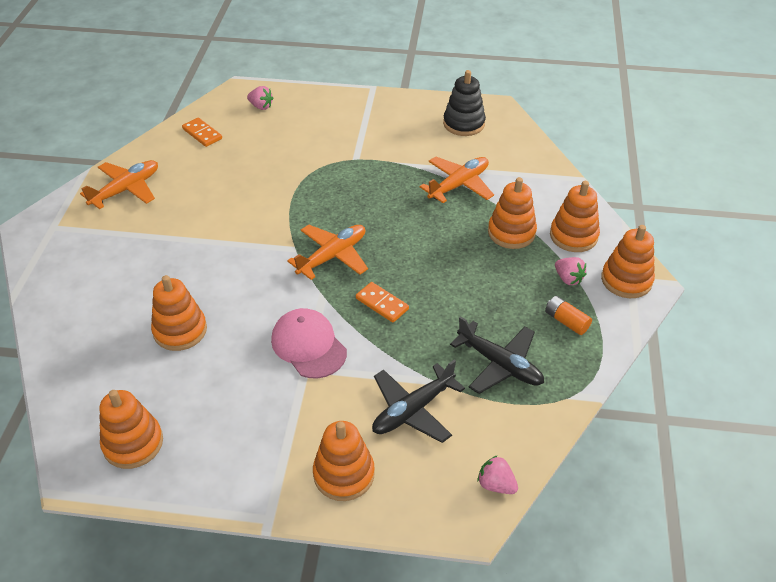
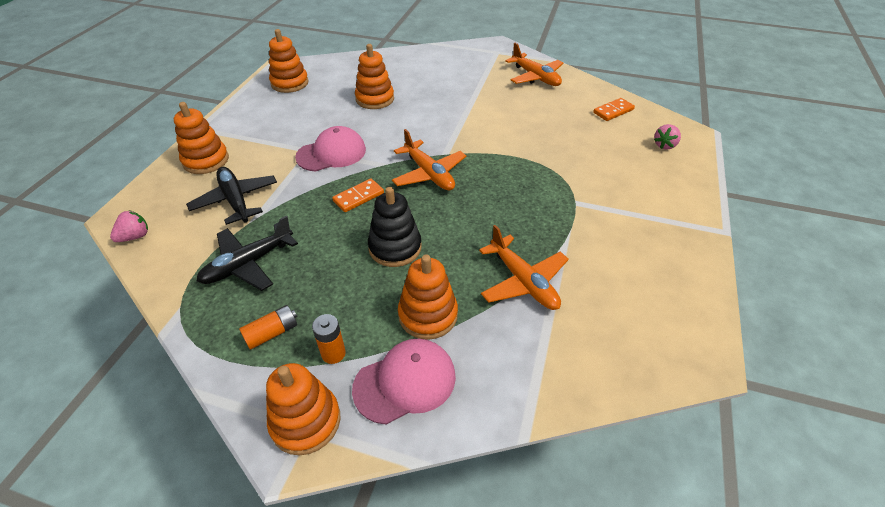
camera: 100 degrees right, 0 degrees up
black stacking toy [443,70,486,136] -> black stacking toy moved to [368,187,422,267]
orange stacking toy [550,181,600,252] -> pink cap [352,339,456,425]
pink strawberry [555,257,587,285] -> orange battery [312,314,346,364]

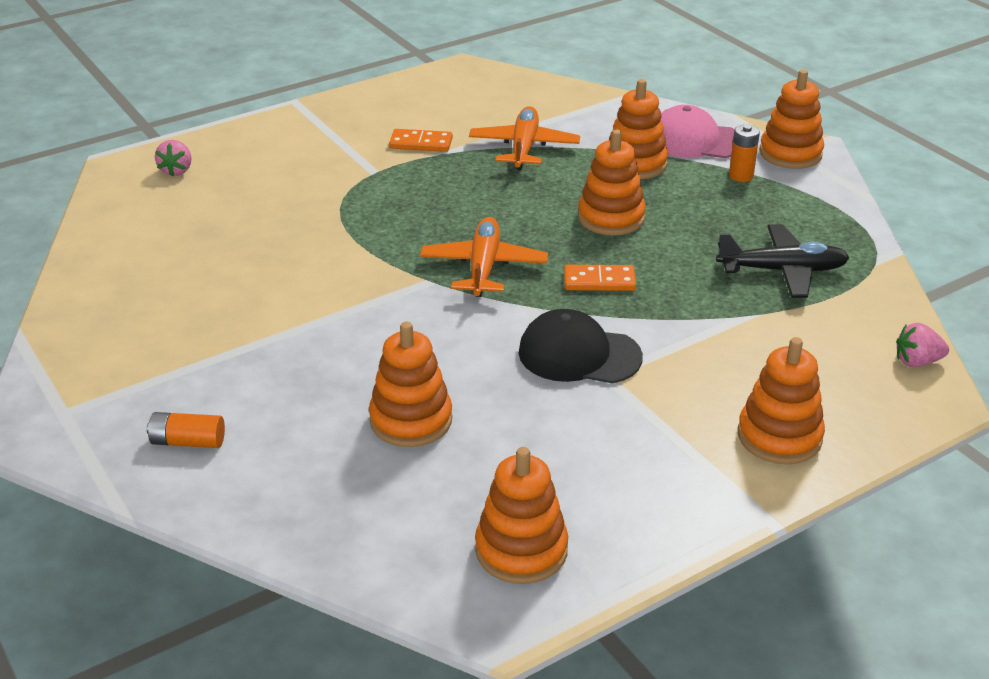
camera: 140 degrees left, 10 degrees down
black plane [186,167,277,225] -> none
orange battery [239,305,297,350] -> orange battery moved to [146,412,225,448]
pink cap [295,126,366,171] -> black cap [519,309,643,384]
black stacking toy [368,187,422,267] -> orange stacking toy [578,130,646,235]
orange plane [505,43,563,86] -> none
orange domino [593,98,635,121] -> orange domino moved to [389,129,453,152]
pink strawberry [654,124,681,150] -> pink strawberry turned 105 degrees clockwise [155,140,192,176]

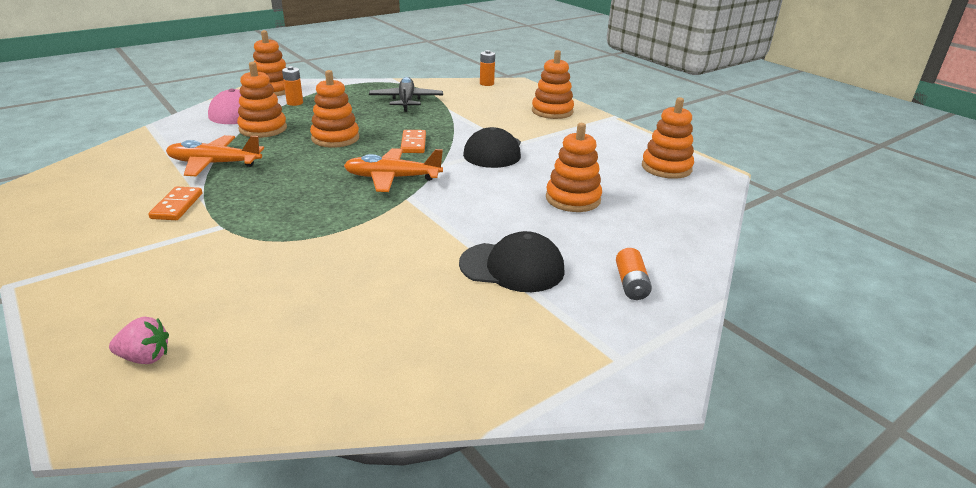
camera: 95 degrees left, 5 degrees down
pink strawberry [896,323,949,367] -> orange battery [480,50,495,86]
none -> black cap [459,231,565,292]

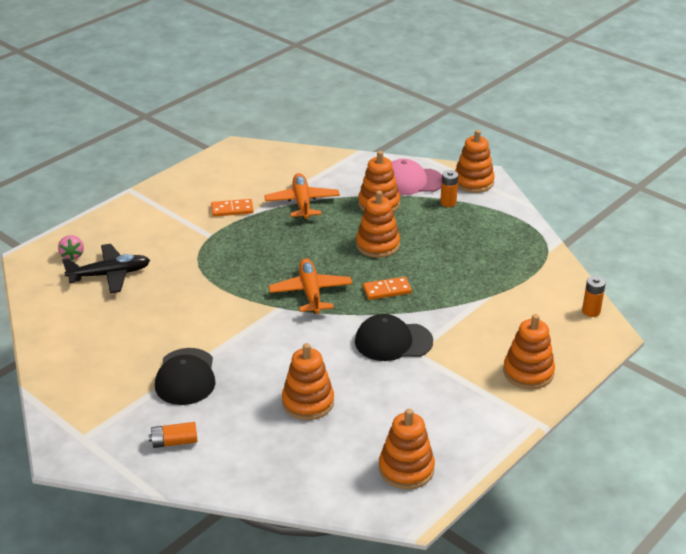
camera: 80 degrees right, 5 degrees up
black plane [369,77,443,112] -> black plane moved to [62,244,150,293]

